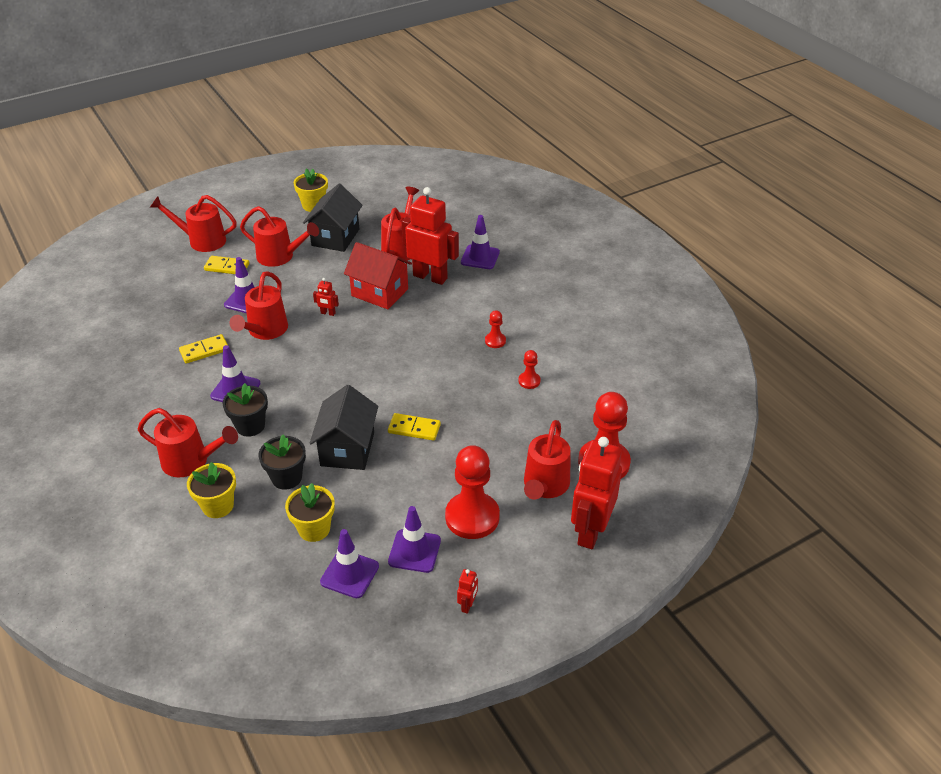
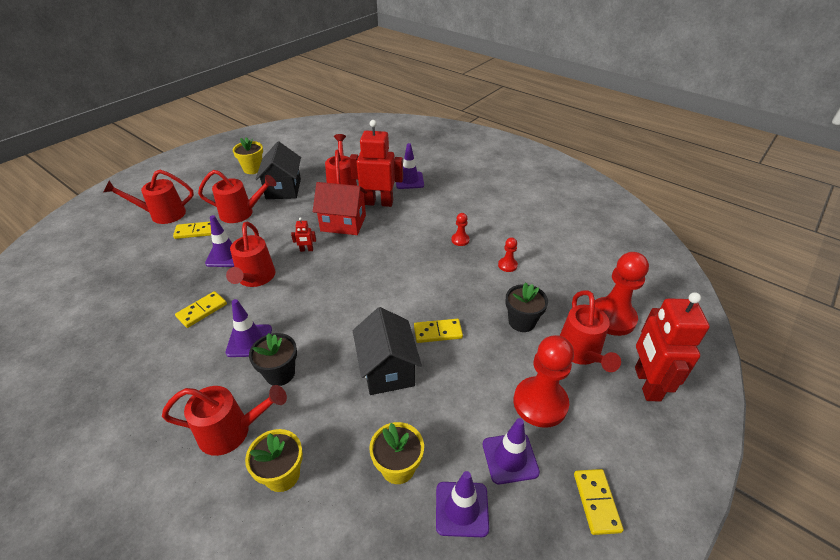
camera: 20 degrees left, 0 degrees up
black flower pot [258,434,306,490] -> black flower pot moved to [505,282,548,332]
red robot [457,569,478,614] -> yellow domino [574,469,624,535]

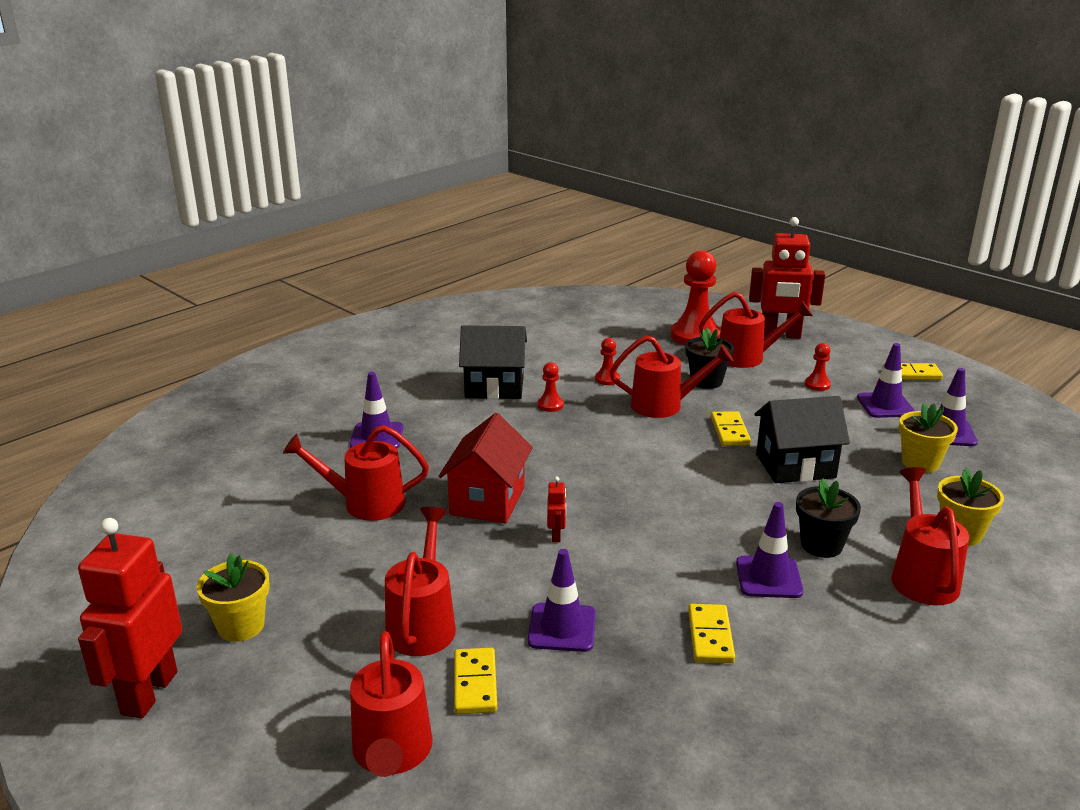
camera: 85 degrees left, 15 degrees down
yellow domino [175,291,227,328] -> yellow domino turned 45 degrees clockwise [688,604,735,663]
red watering can [226,222,275,287] -> red watering can moved to [610,335,733,418]
black house [255,142,301,199] -> black house moved to [459,325,527,399]
red robot [350,120,403,207] -> red robot moved to [78,518,182,719]
red pawn [514,335,574,428] -> red pawn [805,343,831,391], size x0.46

